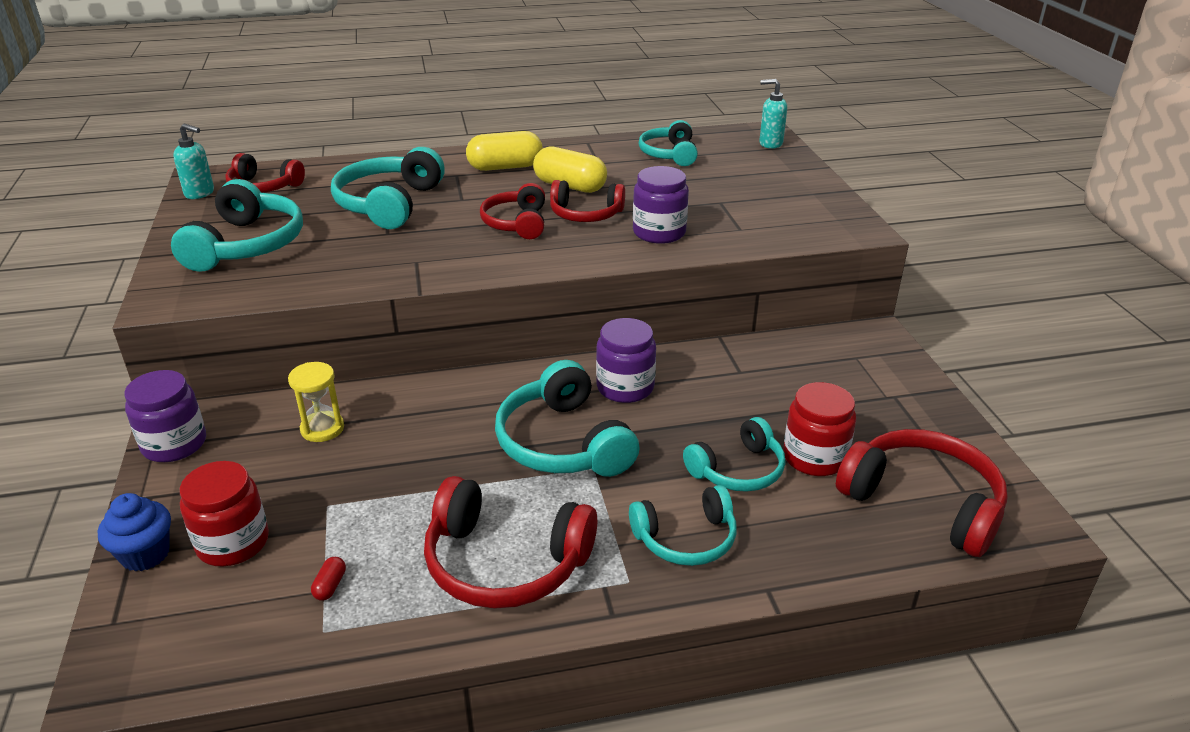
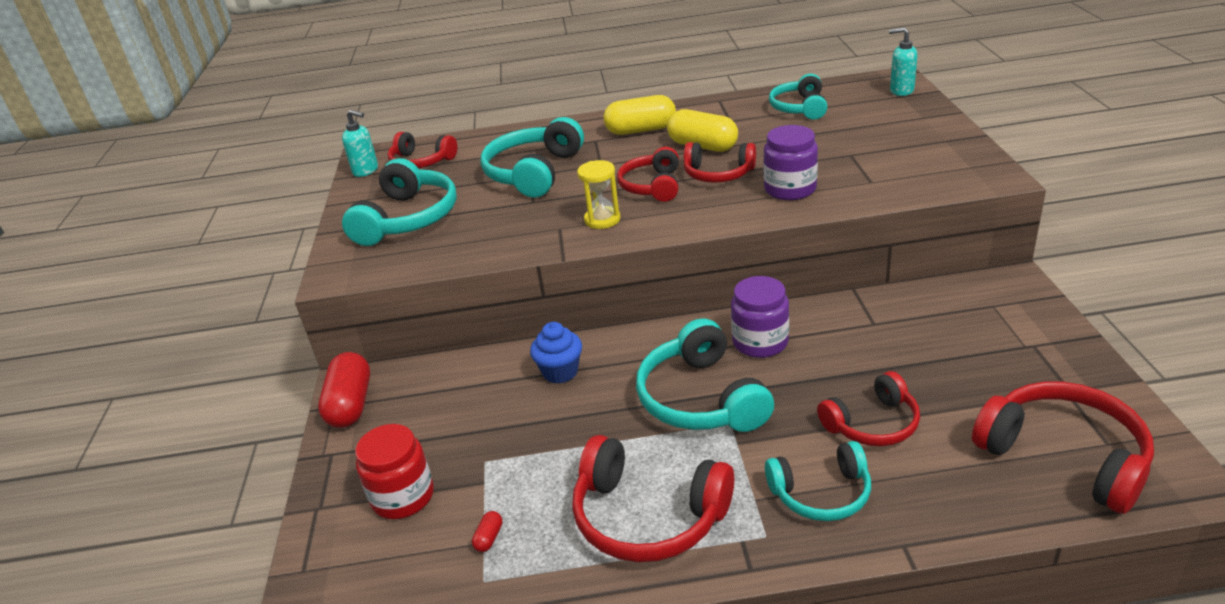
camera: 10 degrees right, 0 degrees up
blue cupcake [98,493,171,571] -> blue cupcake moved to [530,322,582,384]
purple jar [124,370,206,462] -> red capsule [318,352,370,428]
yellow hourglass [288,362,344,442] -> yellow hourglass moved to [577,160,621,229]
turquoise headphones [683,417,785,492] -> red headphones [817,371,920,446]
red jar [783,382,856,476] -> none

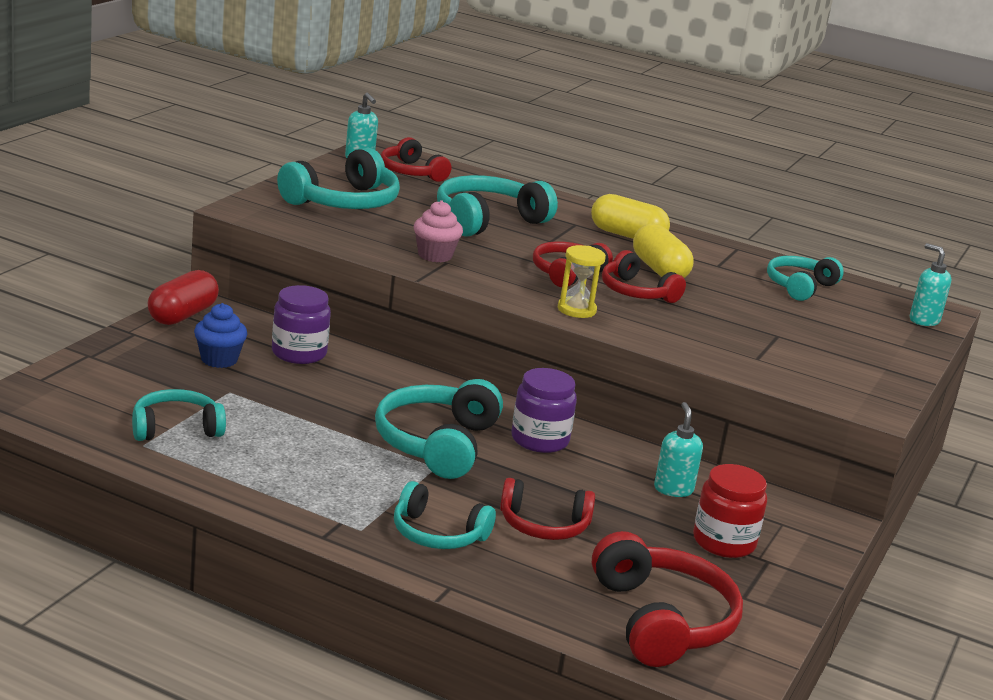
camera: 25 degrees right, 10 degrees down
red jar [355,424,434,519] -> red jar moved to [693,464,767,558]
red capsule [472,511,502,552] -> turquoise headphones [132,389,226,441]
blue cupcake [530,322,582,384] -> blue cupcake moved to [194,303,247,368]
red headphones [572,435,734,562] -> none
yellow hourglass [577,160,621,229] -> yellow hourglass moved to [558,245,606,318]
purple jar [763,125,818,200] -> purple jar moved to [272,285,331,364]
none -> pink cupcake [414,200,463,262]
none -> turquoise soap dispenser [654,402,703,497]

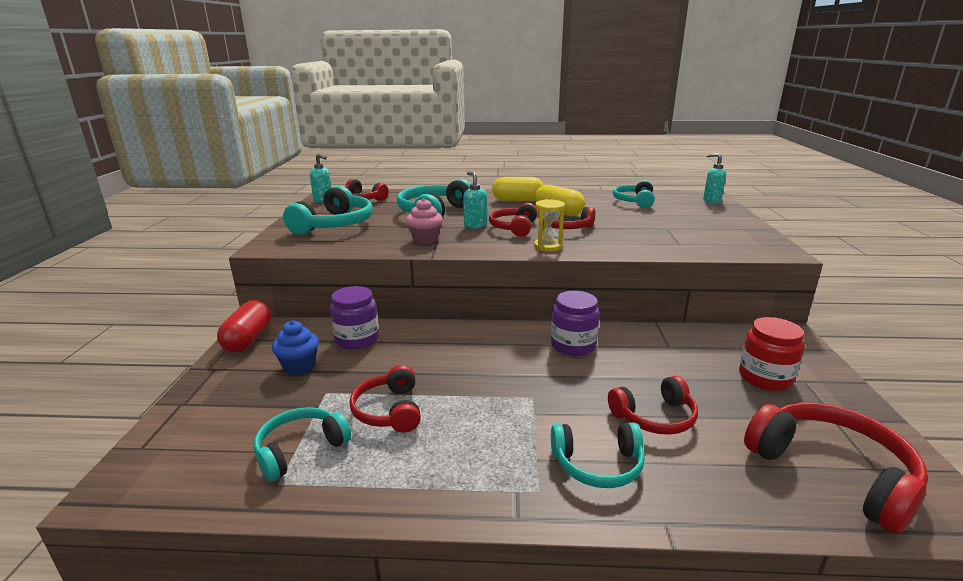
camera: 20 degrees left, 0 degrees up
turquoise headphones [375,379,503,479] -> none
turquoise soap dispenser [654,402,703,497] -> turquoise soap dispenser moved to [463,171,487,229]
none -> red headphones [349,365,421,433]

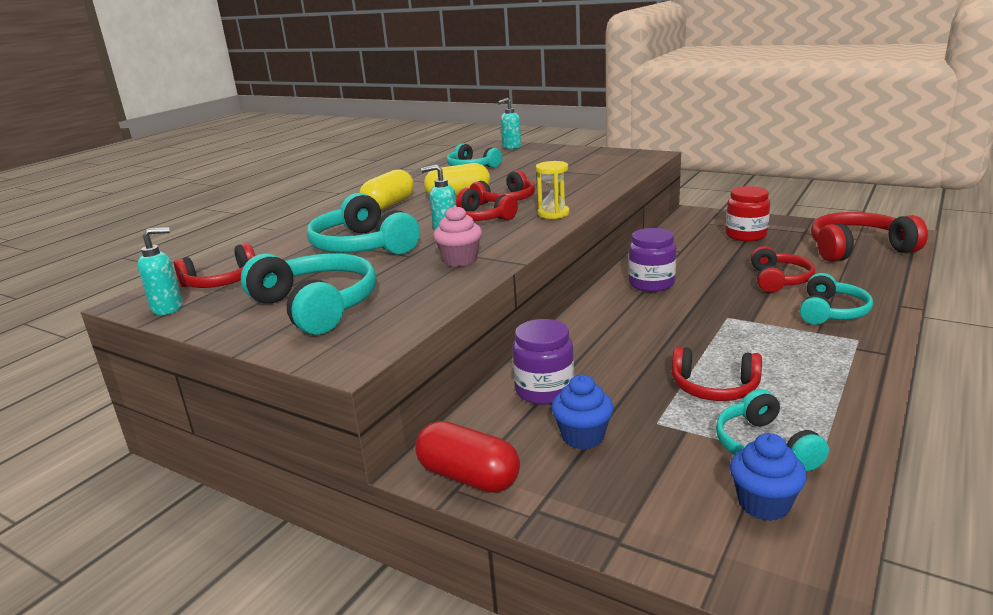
camera: 60 degrees left, 0 degrees up
none -> blue cupcake [730,433,807,521]

